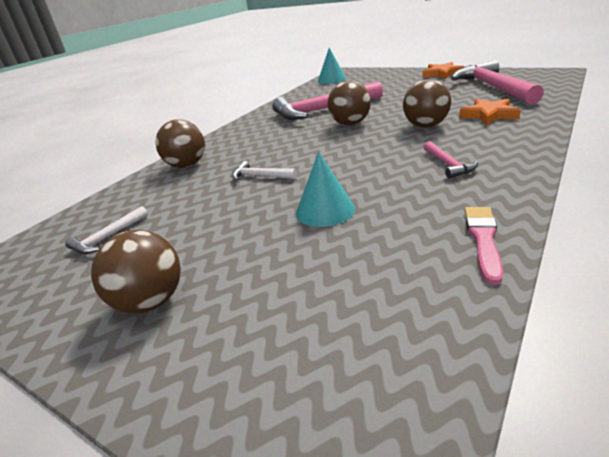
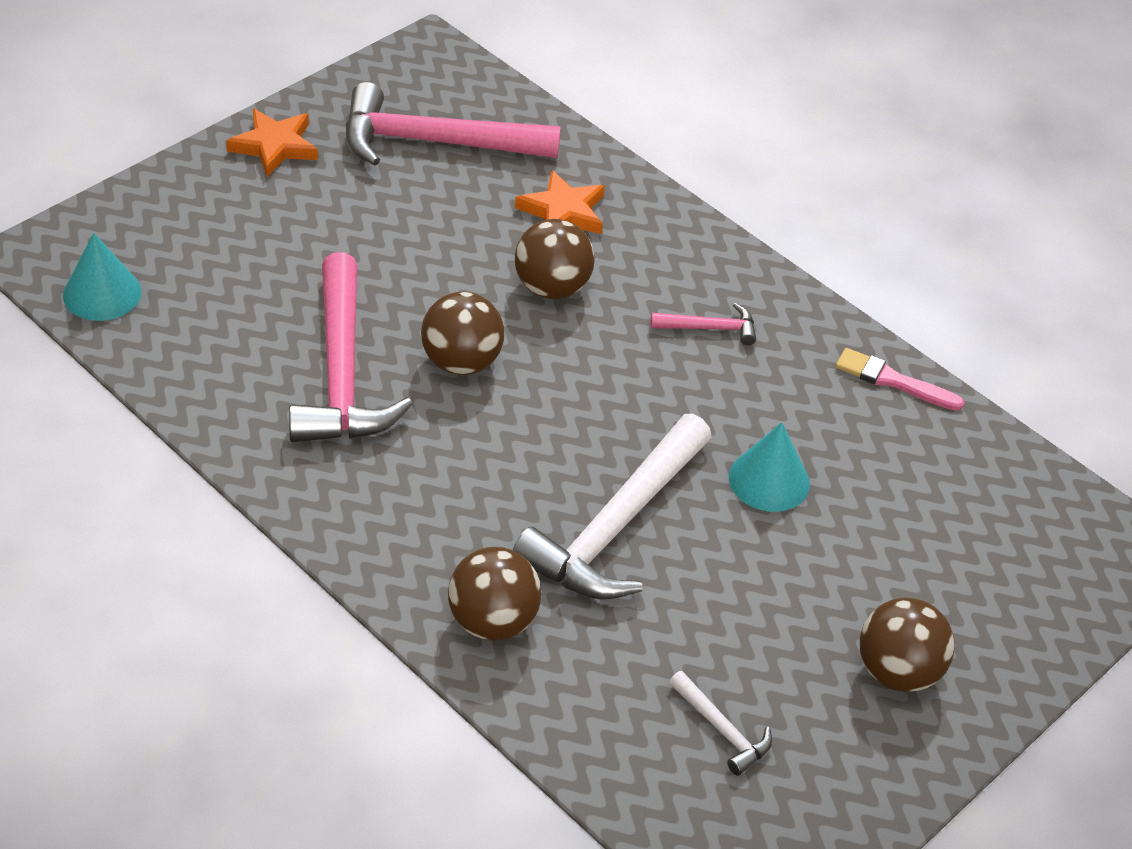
camera: 85 degrees left, 15 degrees up
white hammer [232,161,297,181] -> white hammer [513,414,712,600], size x2.23

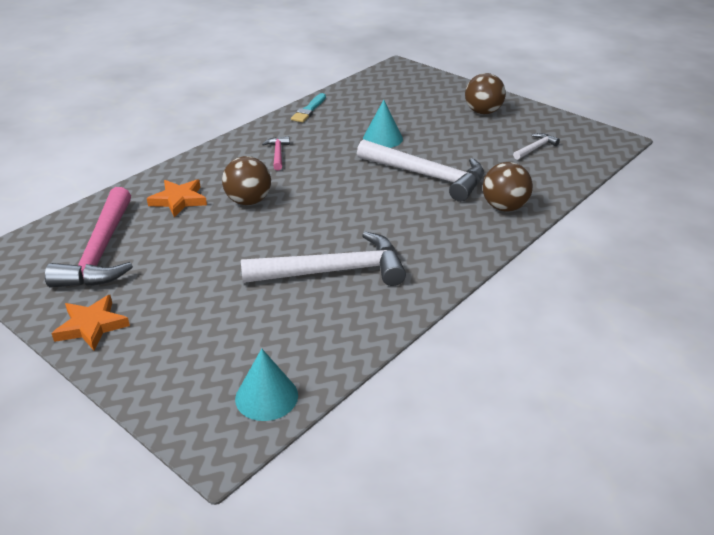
camera: 90 degrees left, 10 degrees down
pink hammer [289,252,413,442] -> white hammer [241,232,406,286]
brown ball [421,292,504,375] -> none
pink brush [835,348,964,411] -> turquoise brush [291,93,326,122]

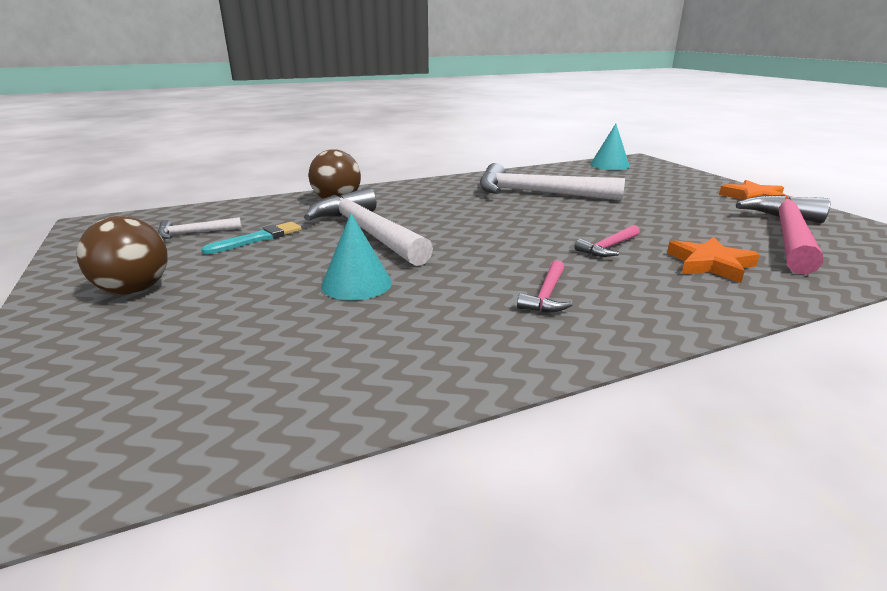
camera: 155 degrees left, 10 degrees down
brown ball [222,156,271,205] -> pink hammer [575,225,640,257]
turquoise brush [291,93,326,122] -> turquoise brush moved to [201,222,302,254]

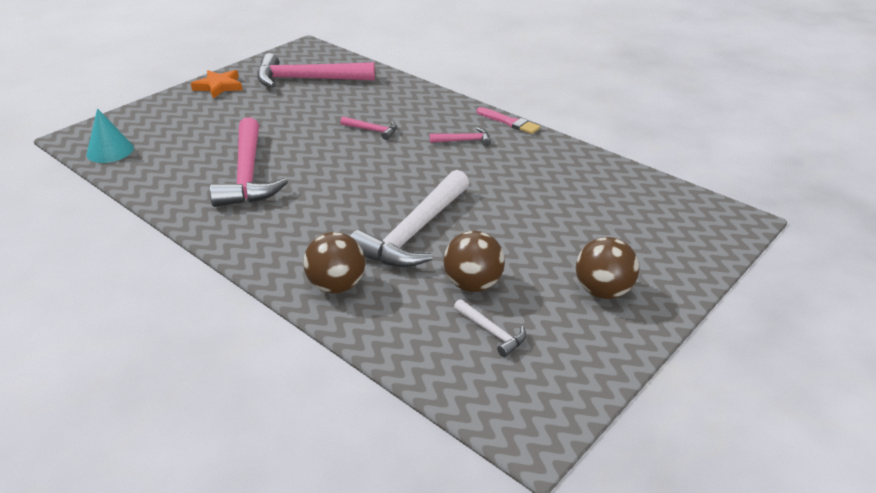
camera: 115 degrees left, 10 degrees up
turquoise brush [201,222,302,254] -> brown ball [443,231,505,292]
turquoise cone [321,213,392,300] -> none
white hammer [480,163,625,201] -> pink hammer [210,117,288,207]
orange star [667,237,760,283] -> none
none -> pink brush [477,107,540,134]

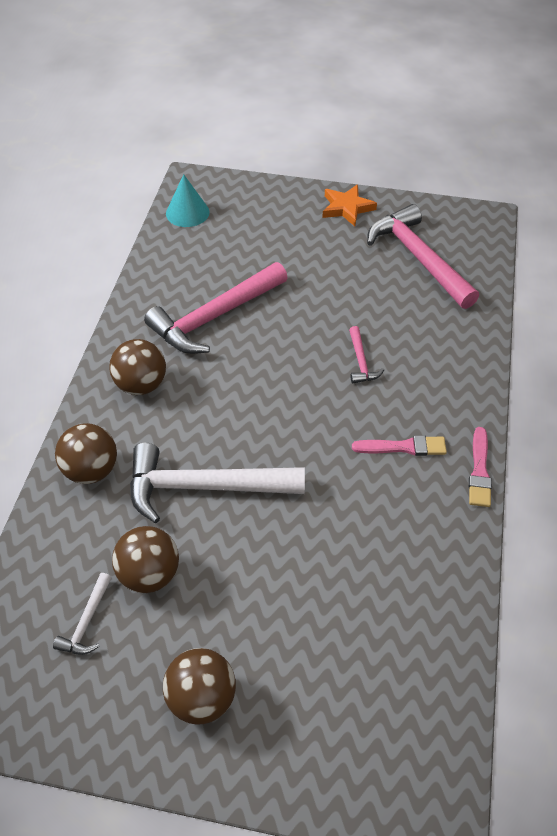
camera: 60 degrees right, 15 degrees up
pink hammer [430,127,491,146] -> pink brush [352,435,447,456]
none -> brown ball [109,339,166,395]

